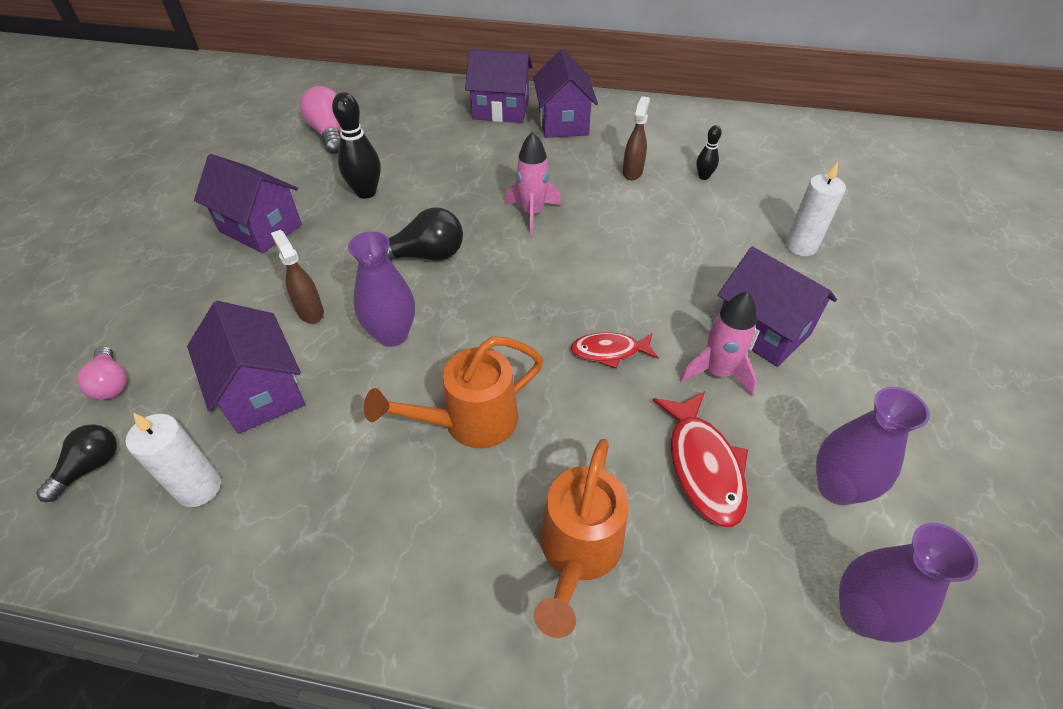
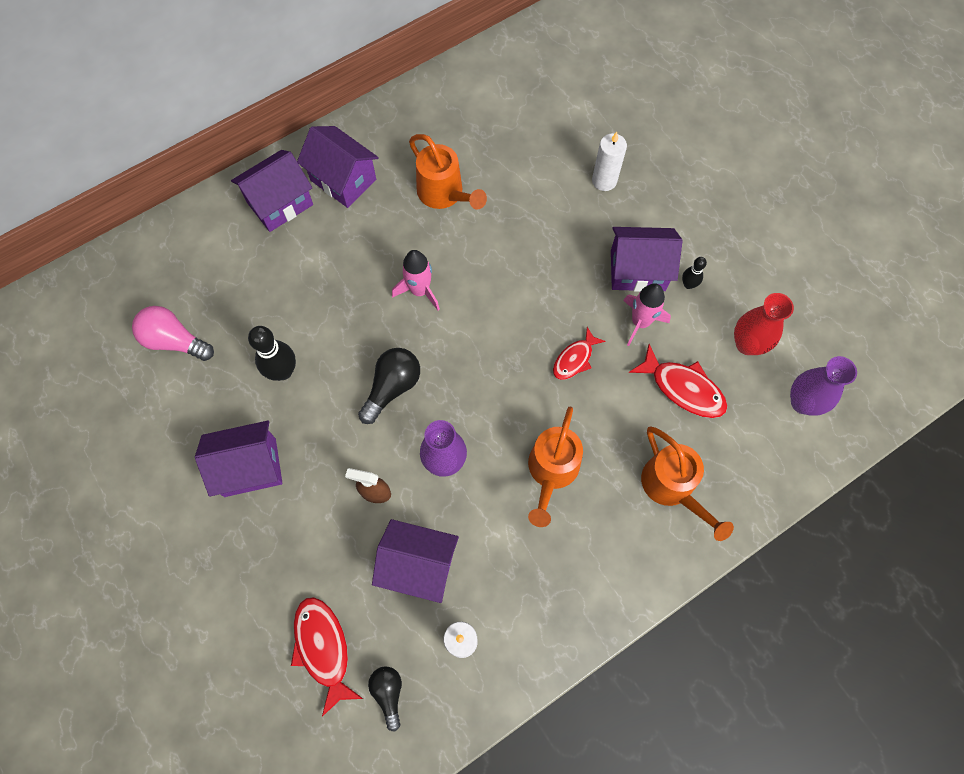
camera: 45 degrees left, 20 degrees up
pink light bulb [77,346,127,400] -> red fish [291,597,363,717]
brown spray bottle [623,96,650,180] -> orange watering can [409,134,487,210]
black bowling pin [696,125,722,180] -> black bowling pin moved to [682,257,707,289]
purple vase [816,387,930,505] -> red vase [734,293,794,355]

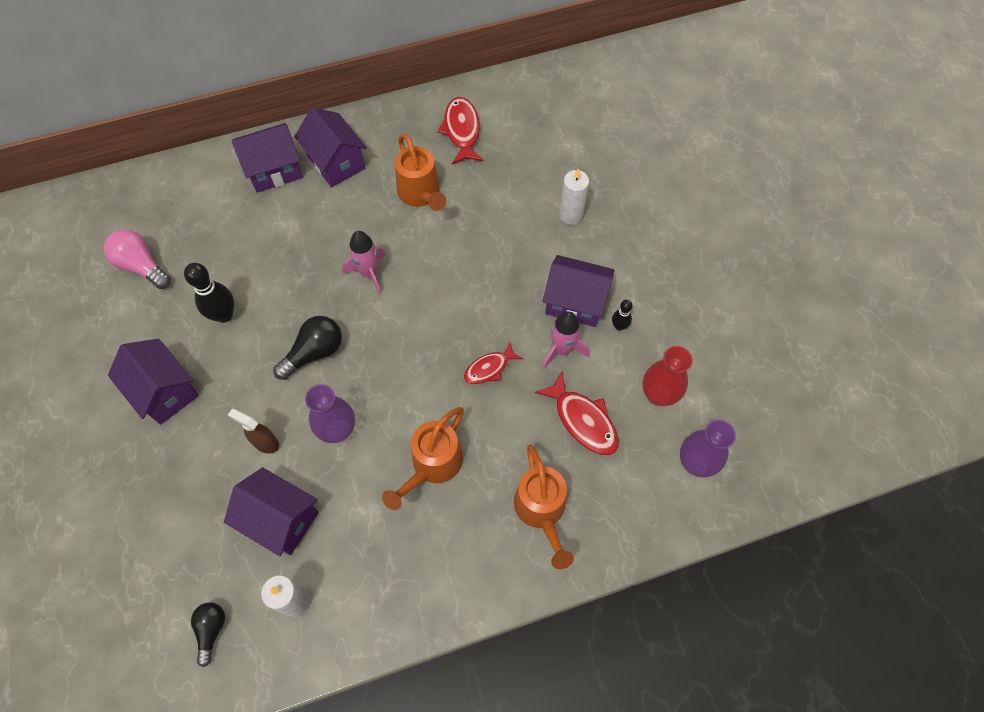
camera: 15 degrees right, 5 degrees down
purple house [195,421,282,497] -> purple house turned 45 degrees clockwise [108,339,199,425]
red fish [291,597,363,717] -> red fish moved to [438,97,484,164]

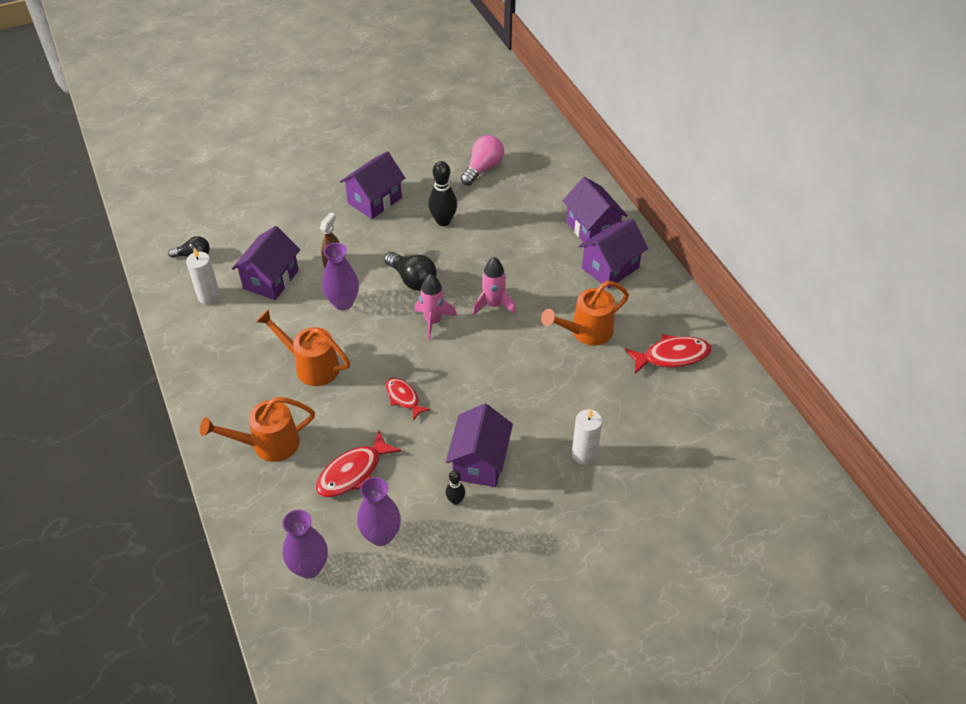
camera: 85 degrees right, 15 degrees down
pink rocket [542,311,590,369] -> pink rocket moved to [414,274,457,340]
red vase [642,346,693,406] -> purple vase [357,477,401,546]

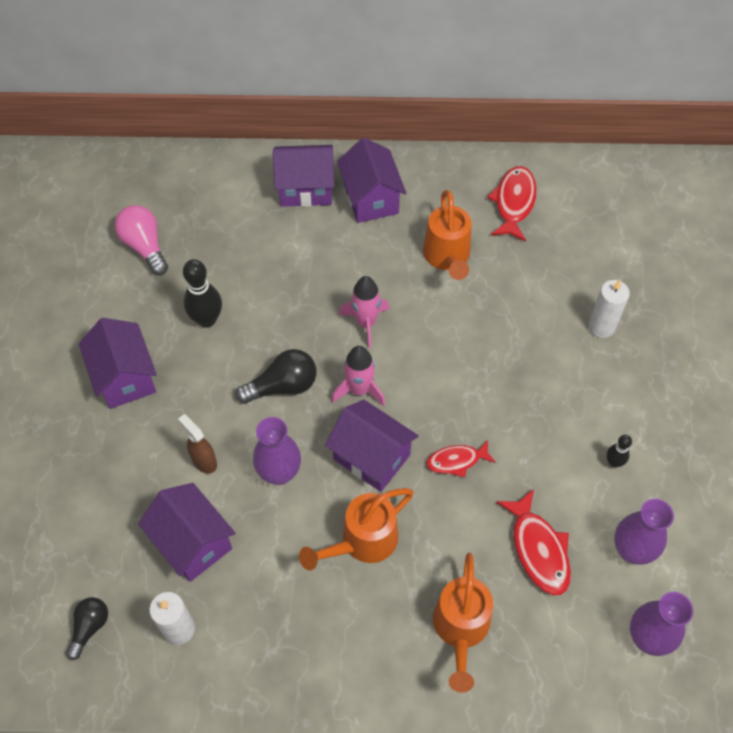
camera: 65 degrees left, 10 degrees up
purple house [446,404,513,487] -> purple house moved to [325,400,419,492]

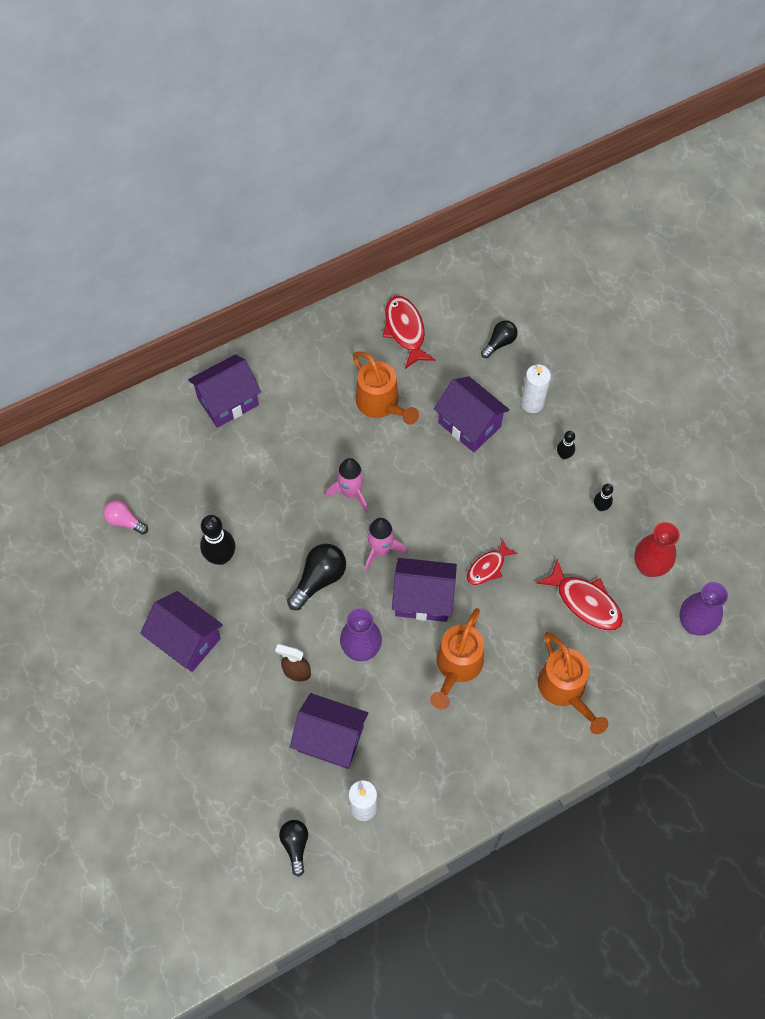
camera: 30 degrees left, 5 degrees up
pink light bulb [115,205,168,275] -> pink light bulb [103,500,148,535], size x0.65
purple house [337,137,406,223] -> purple house moved to [434,376,510,452]
purple vase [614,499,674,565] -> red vase [634,522,680,577]
none -> black light bulb [481,320,518,358]
none -> black bowling pin [557,431,575,459]

